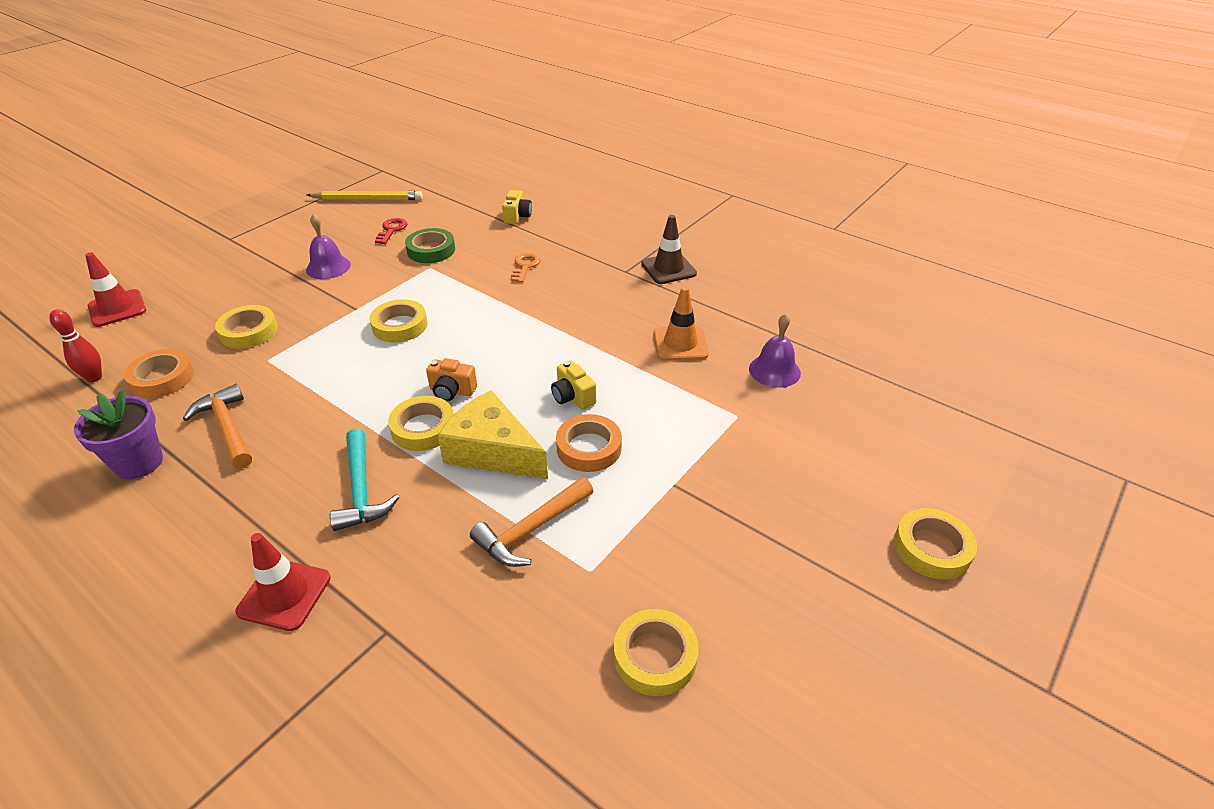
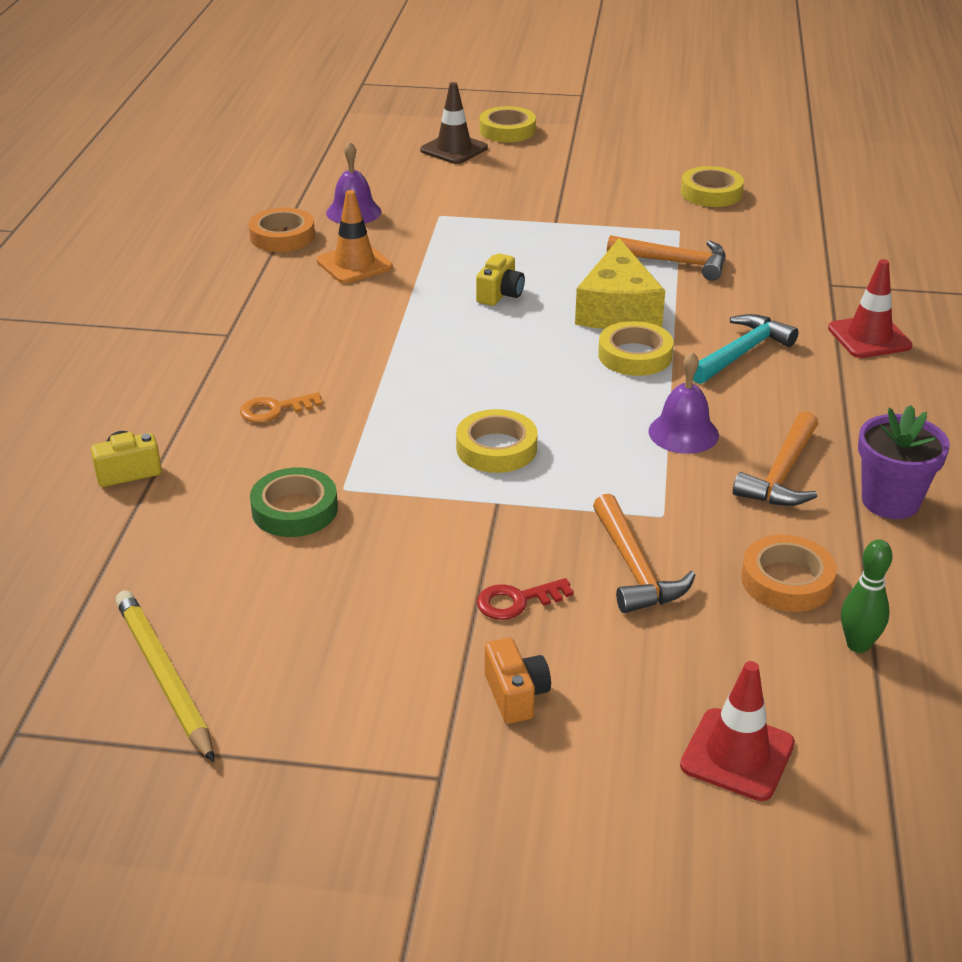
camera: 120 degrees left, 5 degrees down
red bowling pin [49,309,102,382] -> green bowling pin [841,539,893,653]
yellow tape [215,305,278,349] -> orange hammer [593,494,696,613]
purple bell [306,214,351,279] -> purple bell moved to [649,352,719,454]
red key [375,218,407,244] -> red key moved to [477,578,573,620]
orange camera [426,358,477,401] -> orange camera moved to [485,638,551,724]
orange tape [556,414,622,472] -> orange tape moved to [249,208,315,252]
brown traffic cone [641,215,697,284] -> brown traffic cone moved to [420,82,488,164]

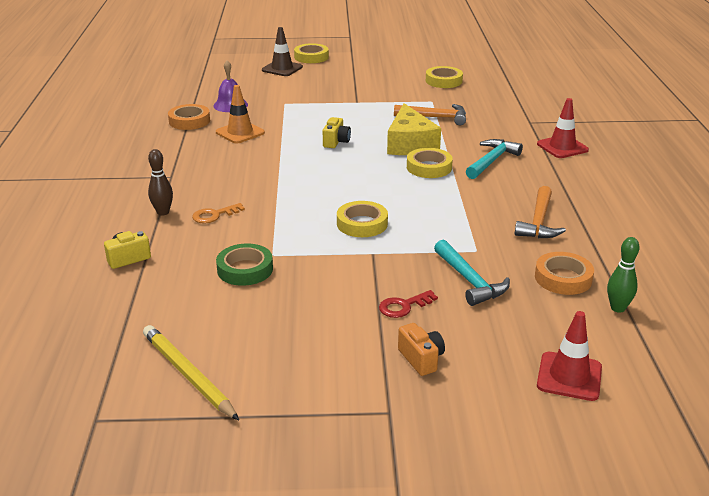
camera: 10 degrees left, 5 degrees down
orange hammer [593,494,696,613] -> turquoise hammer [434,240,510,306]
purple bell [649,352,719,454] -> none
purple flower pot [858,405,950,519] -> none
none -> brown bowling pin [148,149,173,216]

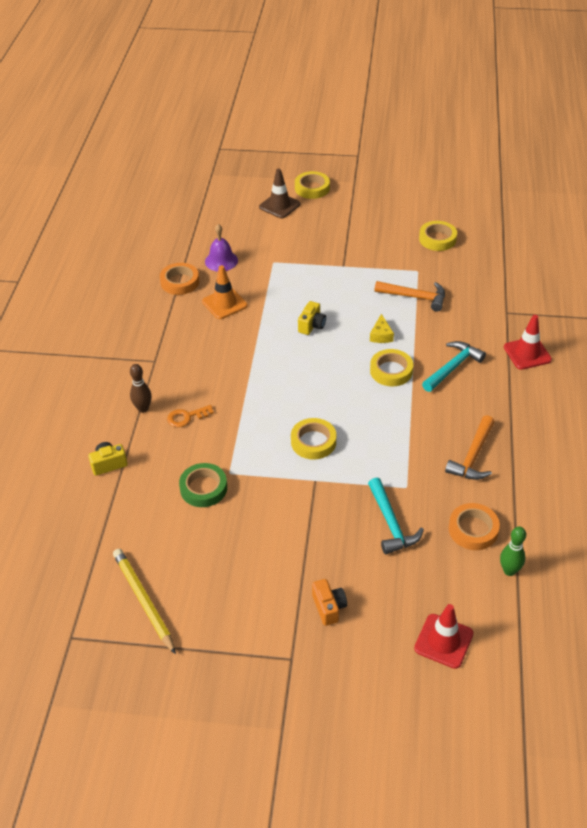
camera: 10 degrees right, 15 degrees up
red key [379,290,438,318] -> none
yellow cheese [387,103,441,155] -> yellow cheese [370,314,394,343], size x0.47

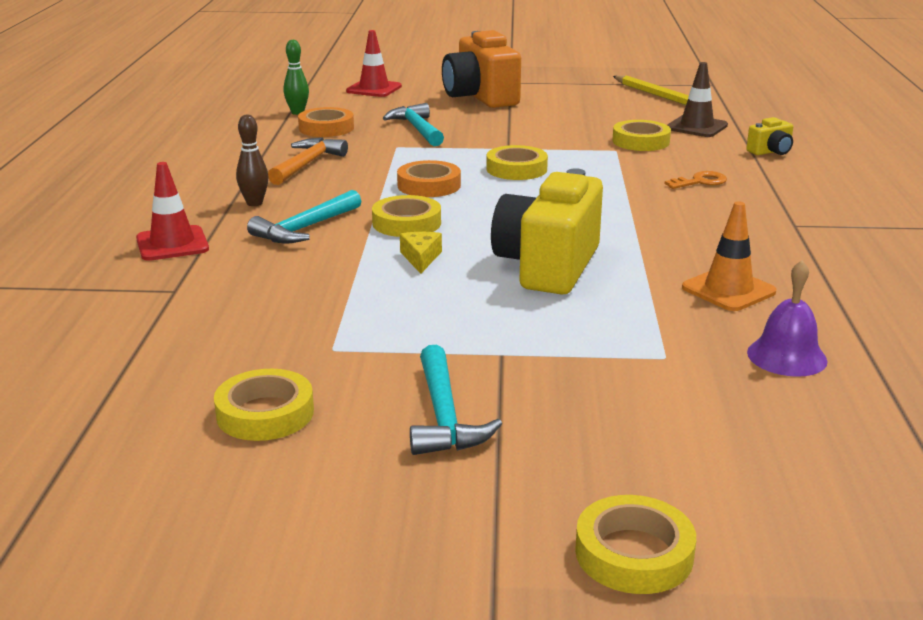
camera: 175 degrees right, 20 degrees down
brown bowling pin [130,364,152,413] -> brown bowling pin moved to [236,114,269,206]
orange tape [160,263,199,295] -> orange tape moved to [397,160,461,197]
green tape [179,463,227,507] -> yellow tape [612,120,671,151]
brown traffic cone [259,169,301,218] -> brown traffic cone moved to [667,62,728,137]
yellow camera [298,301,326,335] -> yellow camera [491,168,603,294], size x2.24
orange camera [312,579,347,626] -> orange camera [442,30,521,108], size x2.24
orange hammer [374,281,445,312] -> none
none -> turquoise hammer [410,345,502,455]

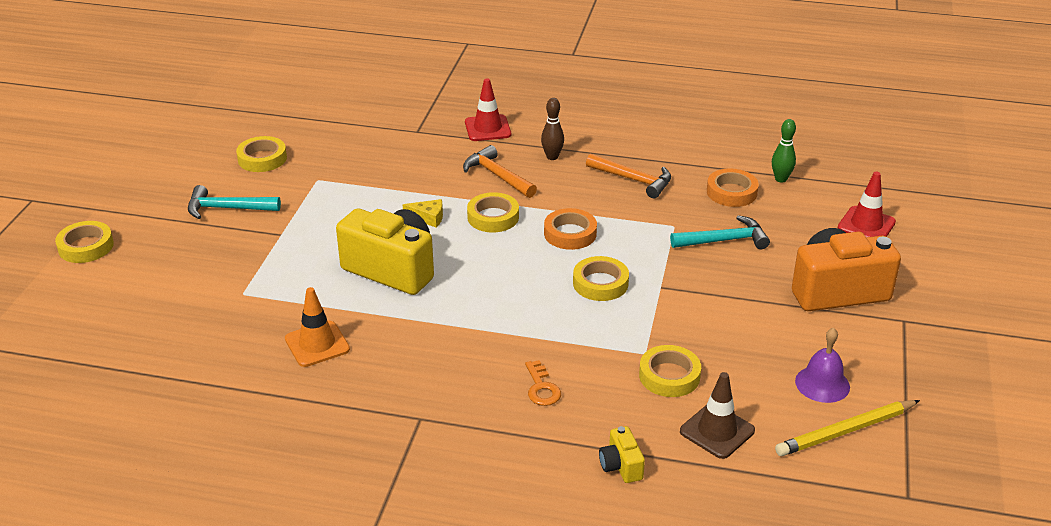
camera: 100 degrees right, 10 degrees up
turquoise hammer [247,190,361,243] -> orange hammer [463,145,537,198]
purple bell [747,260,828,377] -> purple bell moved to [795,328,850,403]

